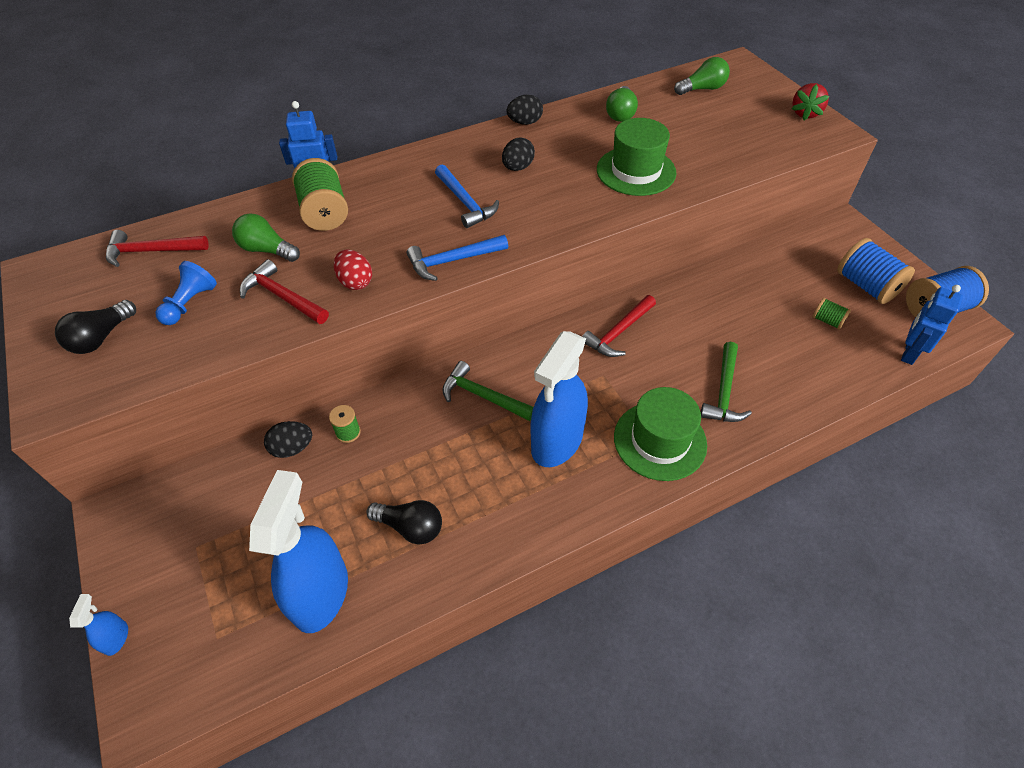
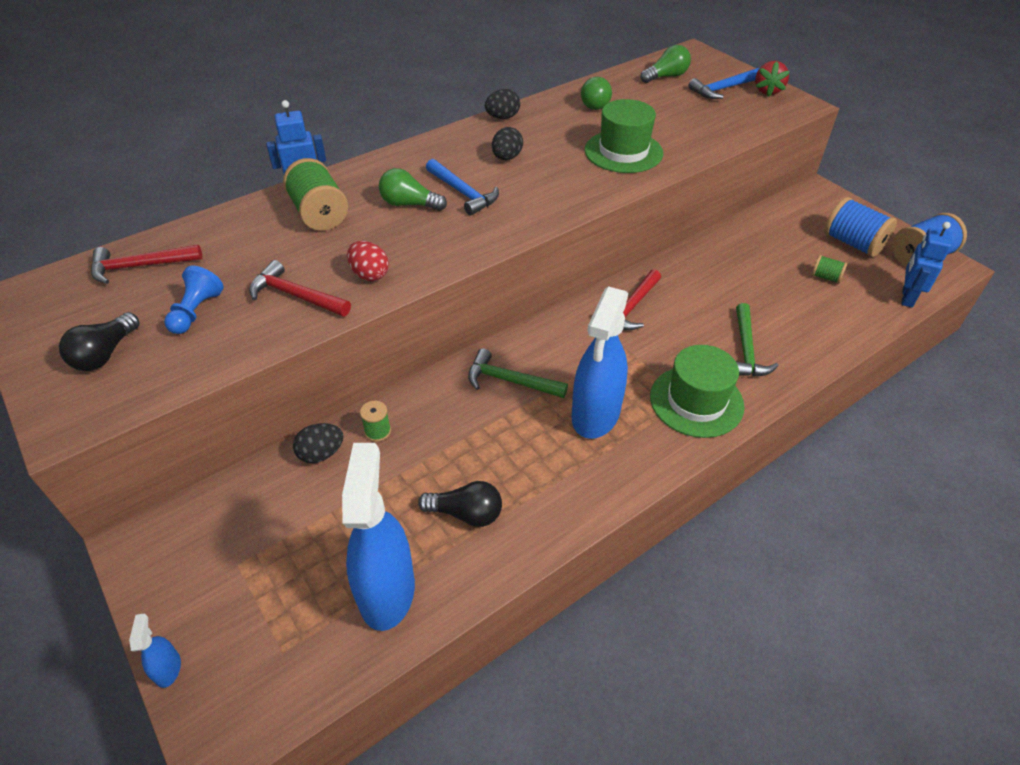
camera: 10 degrees left, 5 degrees down
green light bulb [232,213,300,262] -> green light bulb moved to [379,168,447,211]
blue hammer [407,235,508,281] -> blue hammer moved to [688,68,759,99]

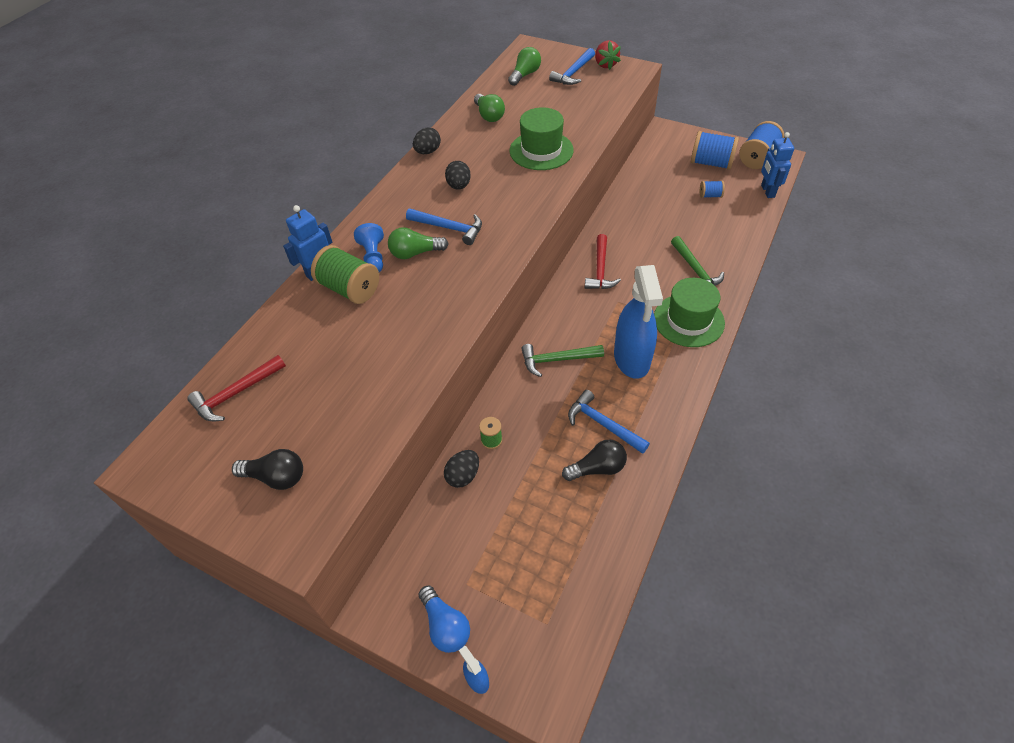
camera: 25 degrees left, 5 degrees up
black light bulb [59,312,140,371] -> black light bulb turned 75 degrees counterclockwise [232,449,303,490]
blue pawn [164,266,224,334] -> blue pawn moved to [354,223,384,272]
red hammer [249,260,351,317] -> none
blue spray bottle [342,443,415,631] -> none
red egg [347,241,389,281] -> none
green spool [811,255,847,284] -> blue spool [700,181,725,198]
none -> blue light bulb [419,585,470,653]
none -> blue hammer [568,390,650,454]

